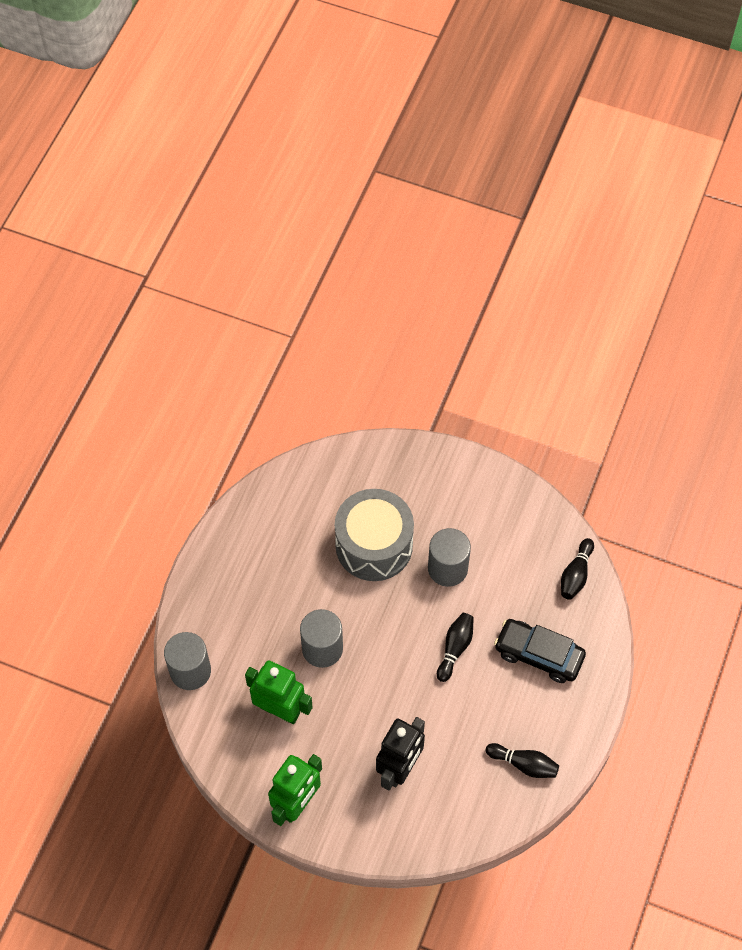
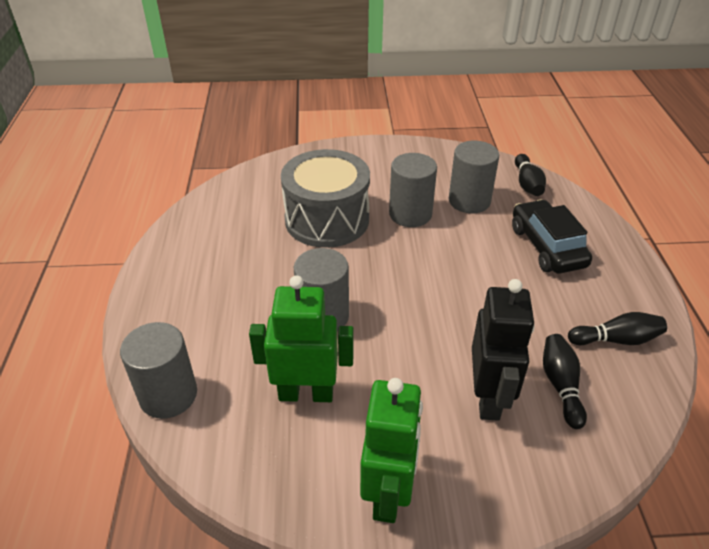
camera: 25 degrees left, 20 degrees down
black bowling pin [437,613,474,682] -> black bowling pin moved to [543,334,587,429]
black car [494,619,586,683] -> black car turned 75 degrees clockwise [512,199,592,273]
none -> grey cylinder [449,141,499,213]

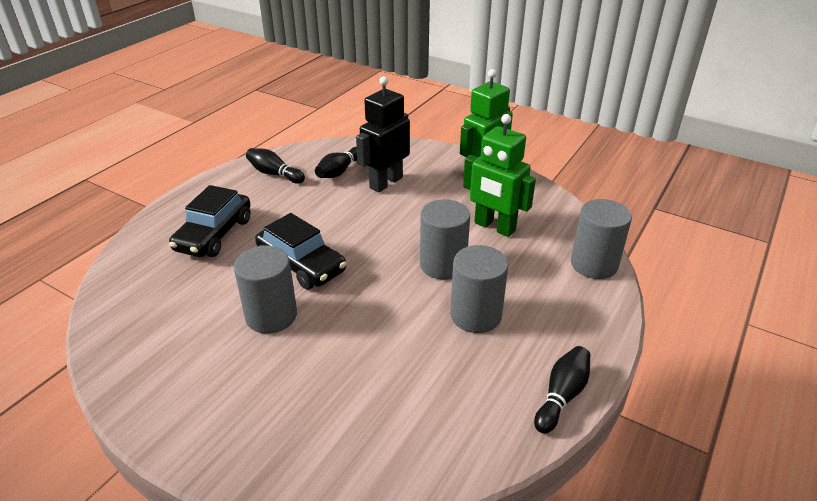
camera: 145 degrees left, 5 degrees down
grey drum [281,149,370,248] -> none
grey cylinder [449,141,499,213] -> grey cylinder moved to [450,245,508,333]
black bowling pin [515,154,546,196] -> black bowling pin moved to [534,346,590,434]
none -> black car [255,213,347,289]

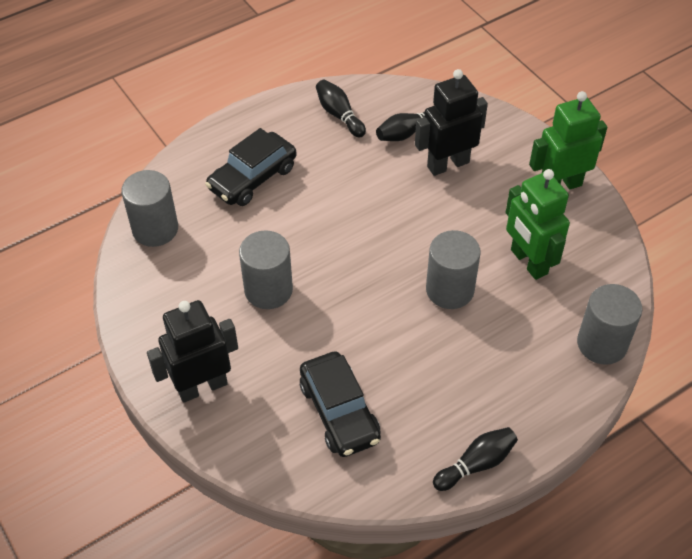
camera: 25 degrees right, 15 degrees up
black car [255,213,347,289] -> black car moved to [300,351,381,457]
grey cylinder [450,245,508,333] -> grey cylinder moved to [121,170,178,247]
none -> black robot [147,300,238,403]

